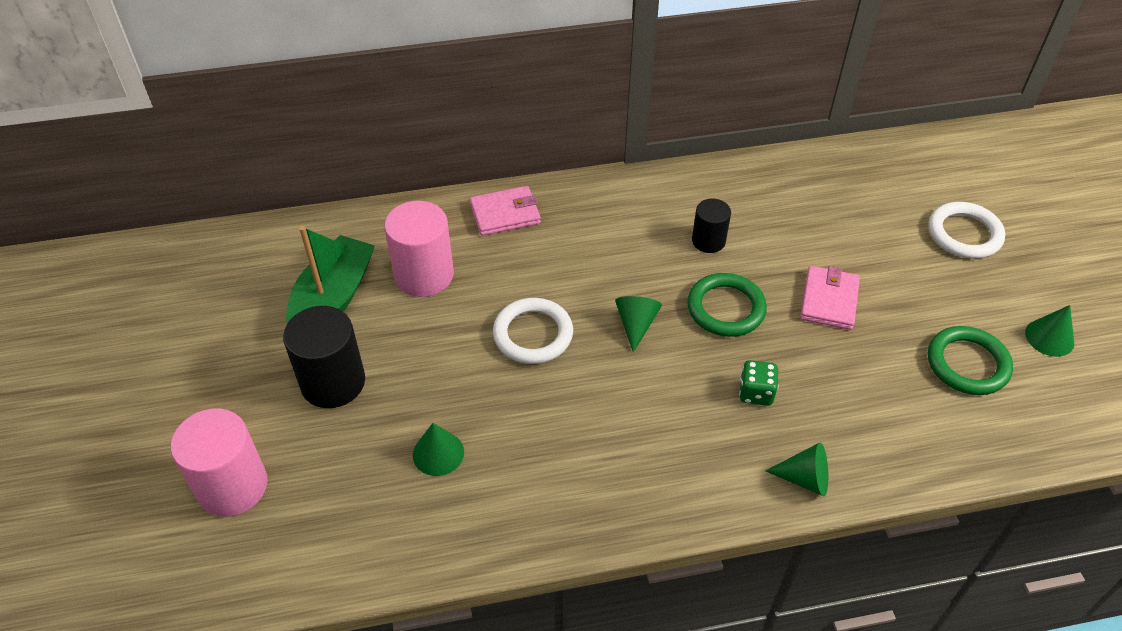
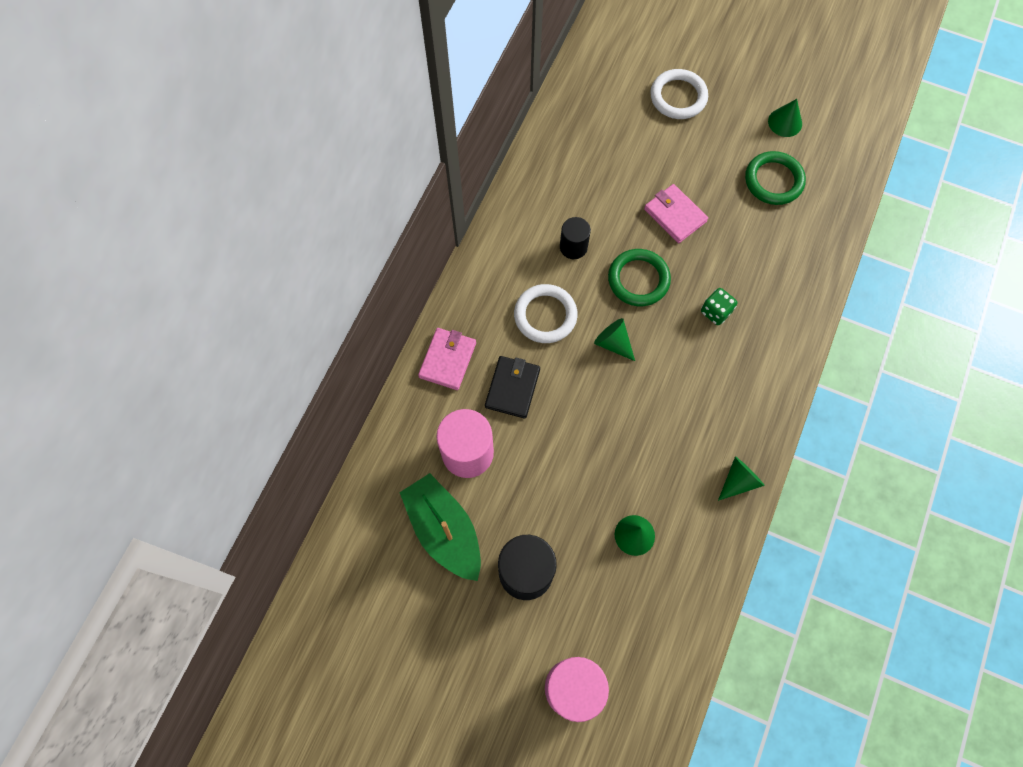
camera: 55 degrees left, 20 degrees up
white ring [493,298,573,364] -> white ring moved to [514,284,578,343]
green cone [766,442,828,496] -> green cone moved to [718,456,765,501]
none -> black wallet [485,356,540,419]

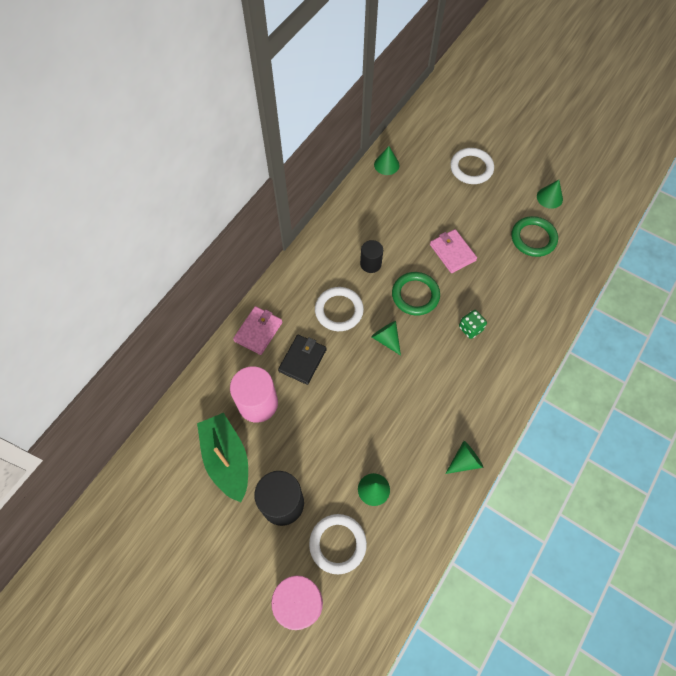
camera: 10 degrees right, 5 degrees down
none -> white ring [309,514,367,574]
none -> green cone [374,146,400,175]

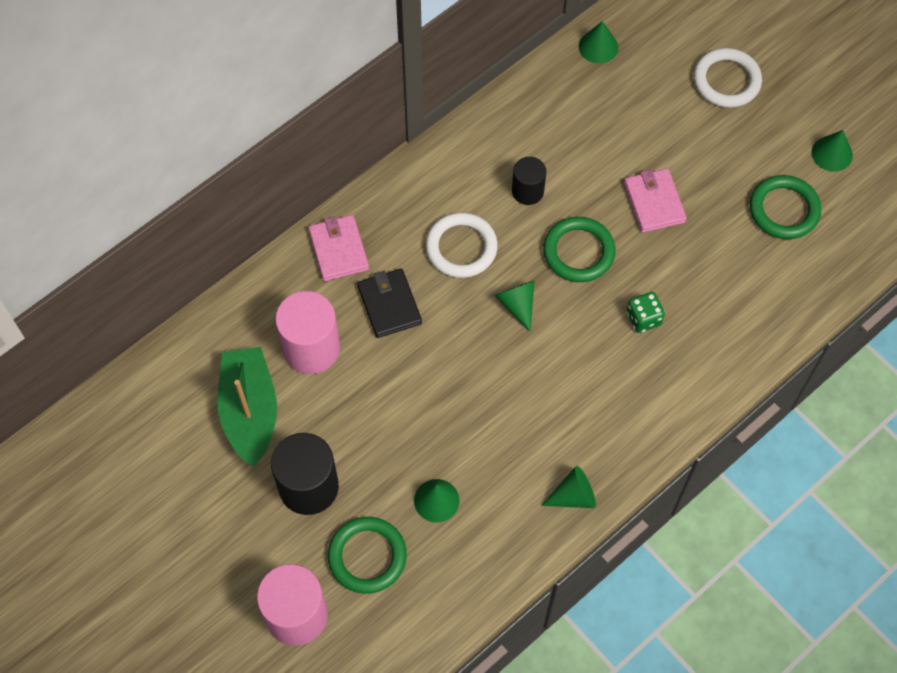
camera: 15 degrees right, 0 degrees up
pink wallet [233,306,282,355] -> pink wallet turned 60 degrees counterclockwise [308,215,369,281]
black wallet [278,335,327,385] -> black wallet turned 60 degrees counterclockwise [357,268,422,338]
white ring [309,514,367,574] -> green ring [328,517,407,594]

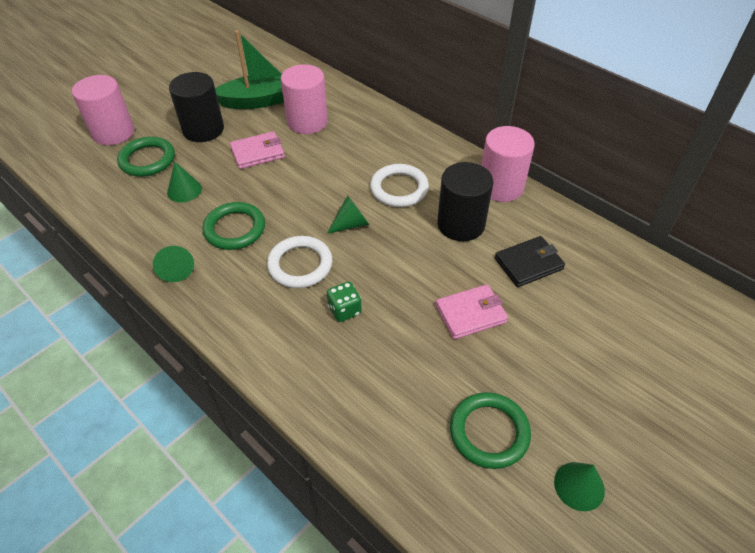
camera: 85 degrees right, 15 degrees down
pink wallet [308,215,369,281] -> pink wallet moved to [230,131,285,169]
black wallet [357,268,422,338] -> black wallet moved to [495,236,565,287]
black cylinder [512,157,546,205] -> black cylinder [437,162,494,241], size x1.70
green ring [543,217,615,282] -> green ring moved to [202,202,265,250]
green cone [579,21,618,63] -> none
white ring [693,48,762,108] -> white ring moved to [267,236,332,288]
none -> pink cylinder [481,126,535,202]

